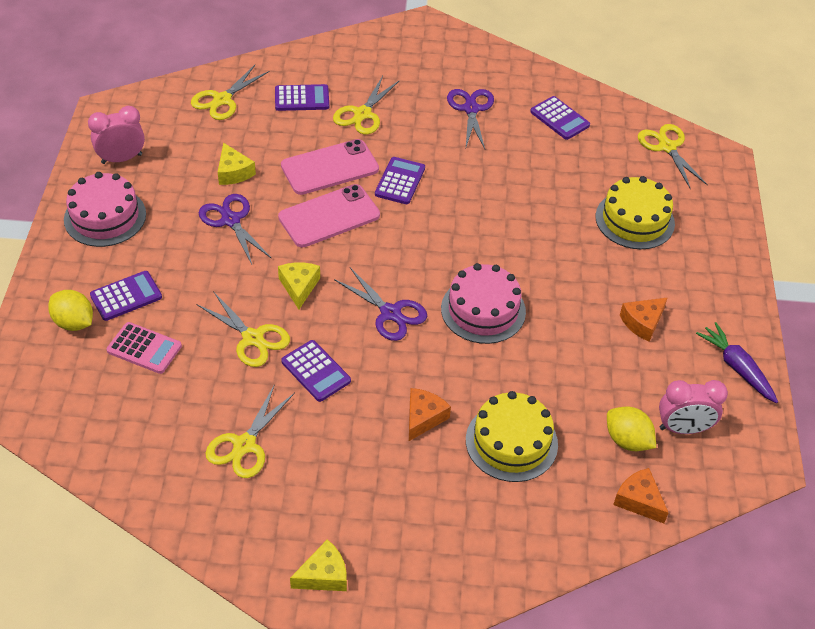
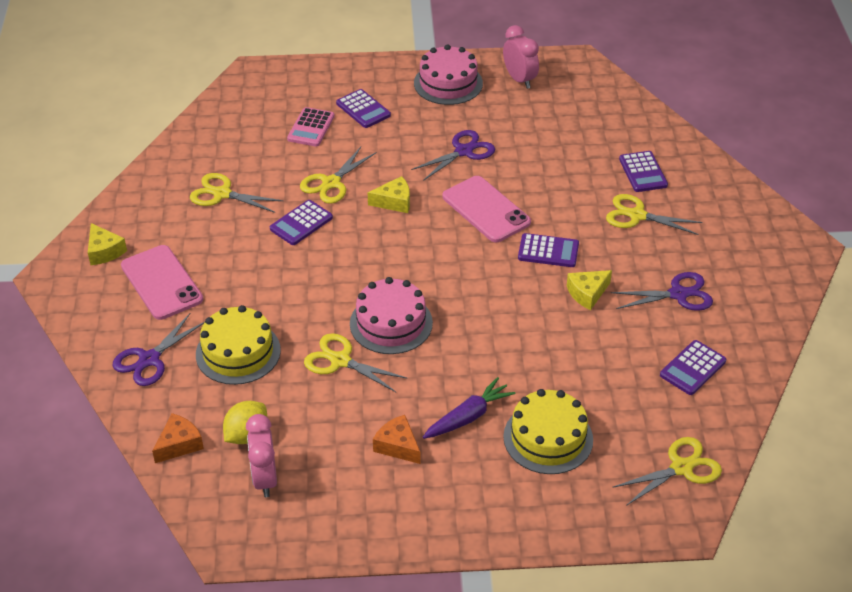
camera: 85 degrees right, 5 degrees down
yellow lemon [48,290,93,331] -> none
yellow scissors [191,65,270,120] -> yellow scissors moved to [304,333,408,392]
yellow cheese [218,143,256,185] -> yellow cheese moved to [567,270,612,310]
pink phone [281,139,379,195] -> pink phone moved to [121,245,203,320]
purple scissors [334,268,427,341] -> purple scissors moved to [112,313,204,386]
orange cheese [409,388,451,441] -> none
purple carrot [696,322,778,403] -> purple carrot moved to [423,377,515,439]

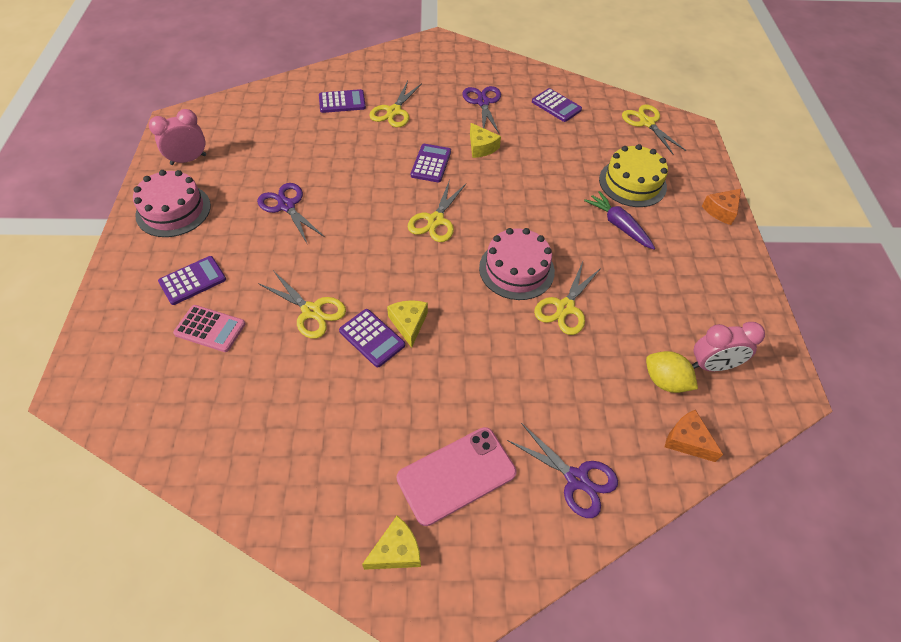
camera: 90 degrees left, 10 degrees up
yellow scissors [190,173,283,213] -> yellow scissors moved to [408,180,466,242]
yellow cake [196,305,281,385] -> none
yellow cheese [368,176,410,213] -> yellow cheese moved to [387,300,428,348]
orange cheese [373,415,420,464] -> orange cheese moved to [702,189,741,225]
pink phone [443,176,531,242] -> none

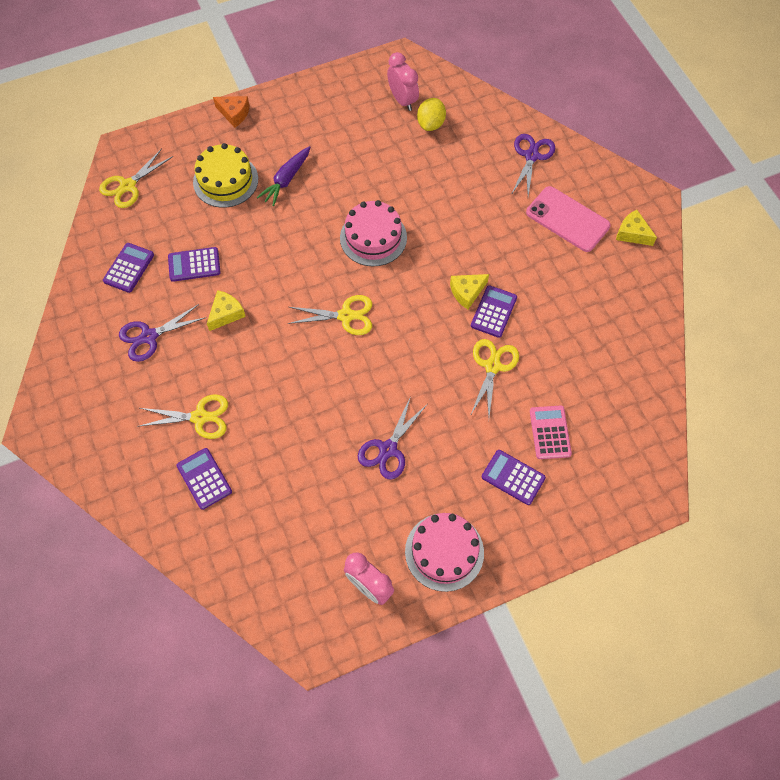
camera: 110 degrees left, 10 degrees up
purple calculator [411,144,451,183] -> purple calculator moved to [168,247,221,282]
yellow scissors [534,262,601,335] -> none
orange cheese [665,410,723,462] -> none

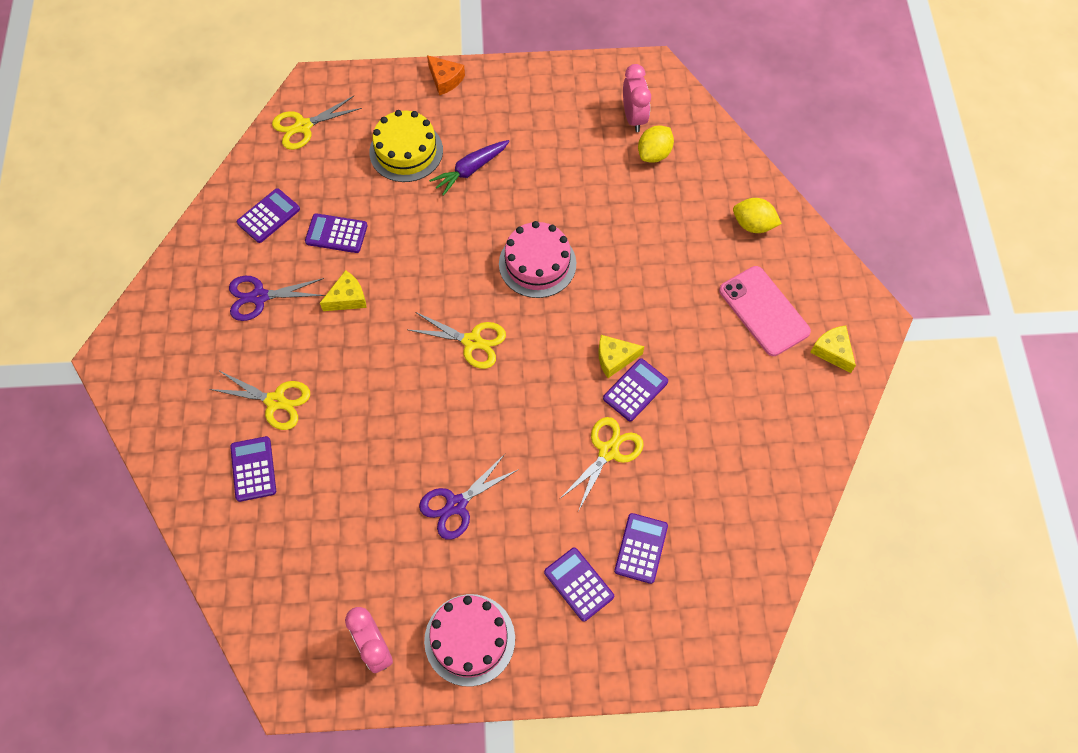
camera: 20 degrees right, 0 degrees up
purple scissors [511,134,556,196] -> yellow lemon [733,198,782,233]
pink calculator [530,406,572,459] -> purple calculator [614,513,668,584]

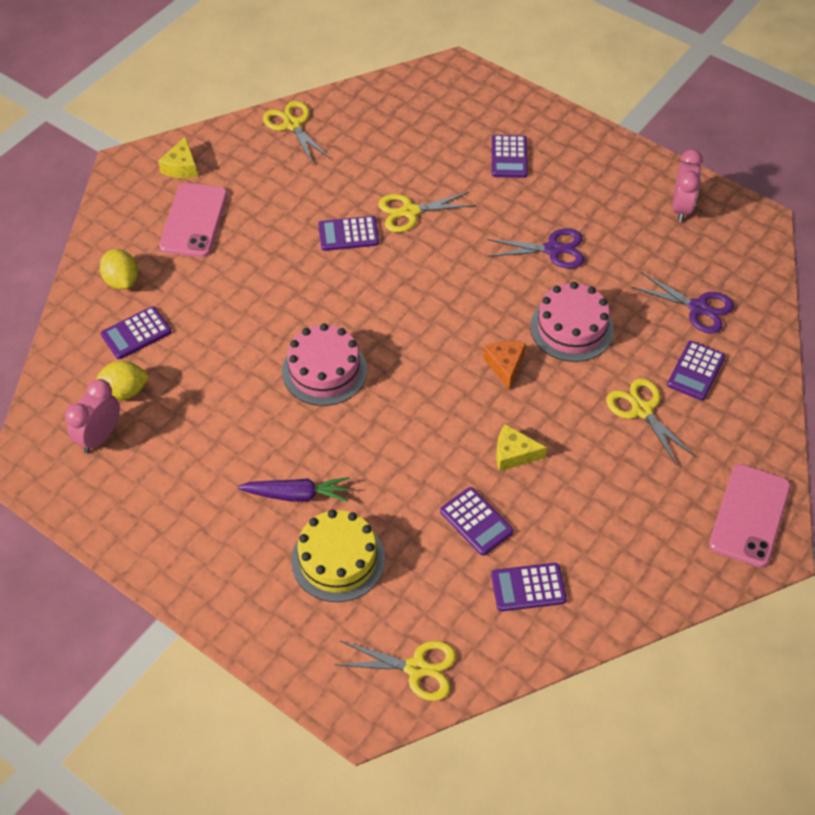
camera: 140 degrees left, 10 degrees down
purple scissors [229,276,325,321] -> purple scissors moved to [632,272,734,334]
yellow scissors [409,312,506,369] -> yellow scissors moved to [263,101,330,165]
pink cake [424,594,515,687] -> pink cake moved to [530,282,614,362]
orange cheese [427,55,465,95] -> orange cheese moved to [483,341,526,389]
yellow cheese [599,335,644,378] -> none
purple calculator [614,513,668,584] -> purple calculator moved to [101,306,171,359]
none -> pink phone [709,464,791,567]

